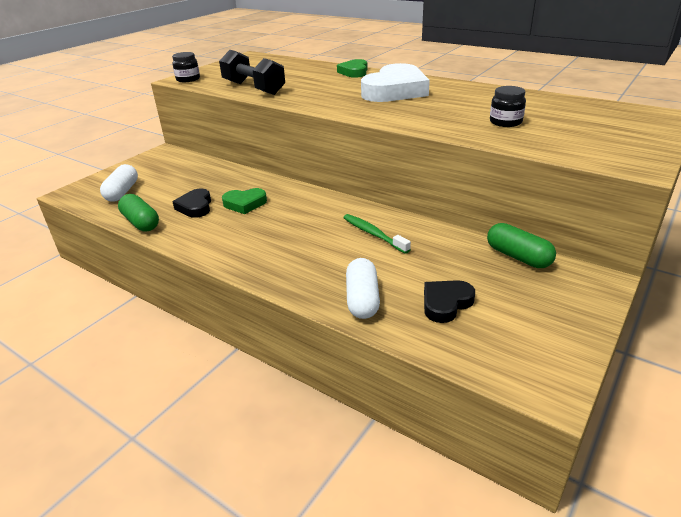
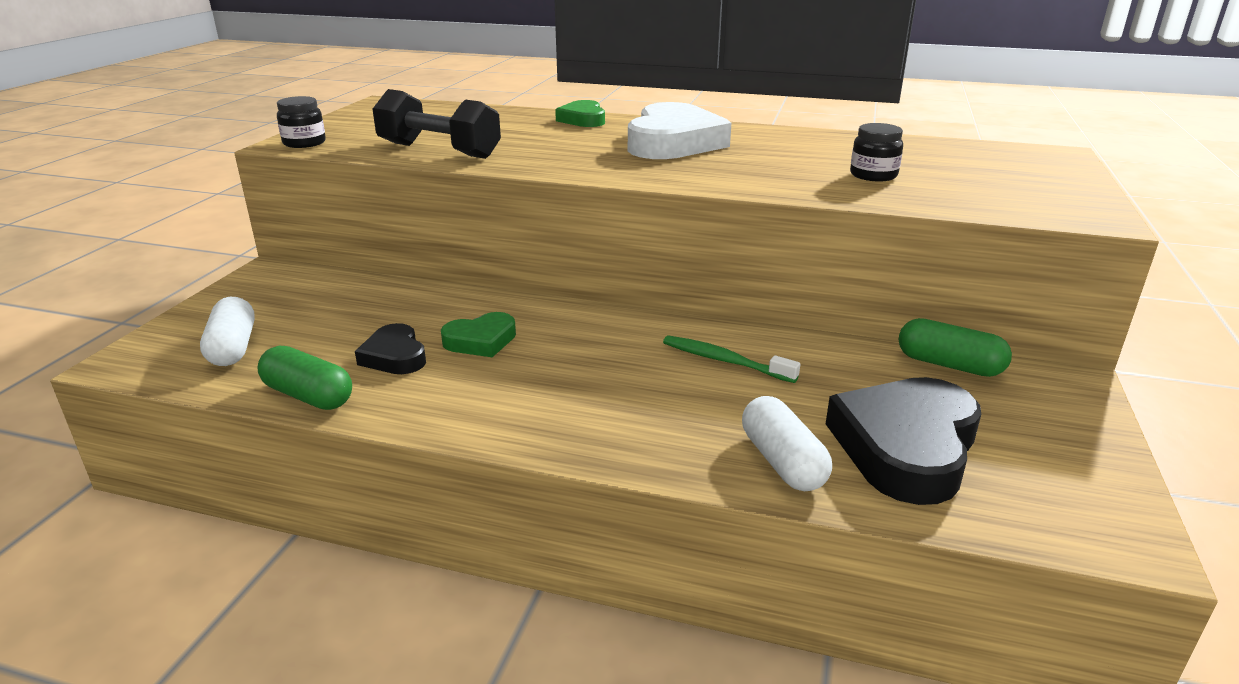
camera: 20 degrees left, 5 degrees down
black heart [424,280,475,323] -> black heart [826,377,981,505], size x1.86

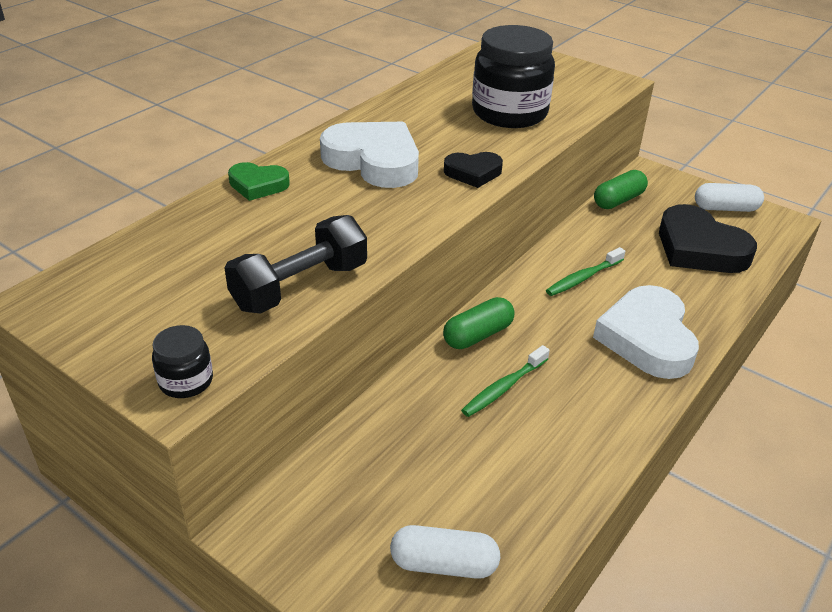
camera: 70 degrees left, 10 degrees up
green capsule [257,346,352,410] -> green capsule moved to [443,297,514,349]
black heart [355,323,426,374] -> black heart moved to [444,152,503,188]
green heart [441,312,516,357] -> green toothbrush [461,345,550,417]
white capsule [742,396,832,491] -> white capsule moved to [695,183,764,212]
black jar [850,123,903,182] -> black jar [472,25,555,128], size x2.22
none -> white heart [593,285,699,379]

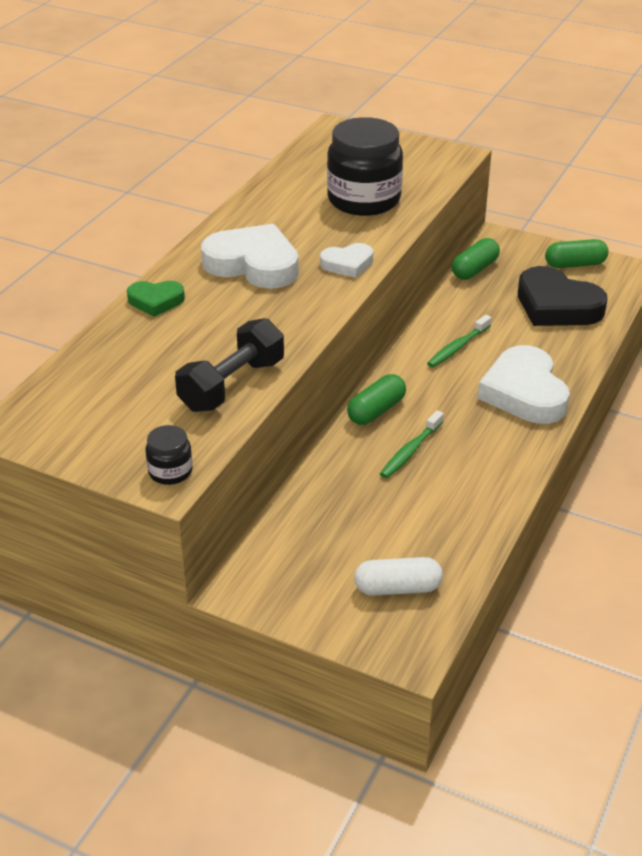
camera: 10 degrees left, 0 degrees up
black heart [444,152,503,188] -> white heart [320,243,373,278]
white capsule [695,183,764,212] -> green capsule [545,239,609,268]

